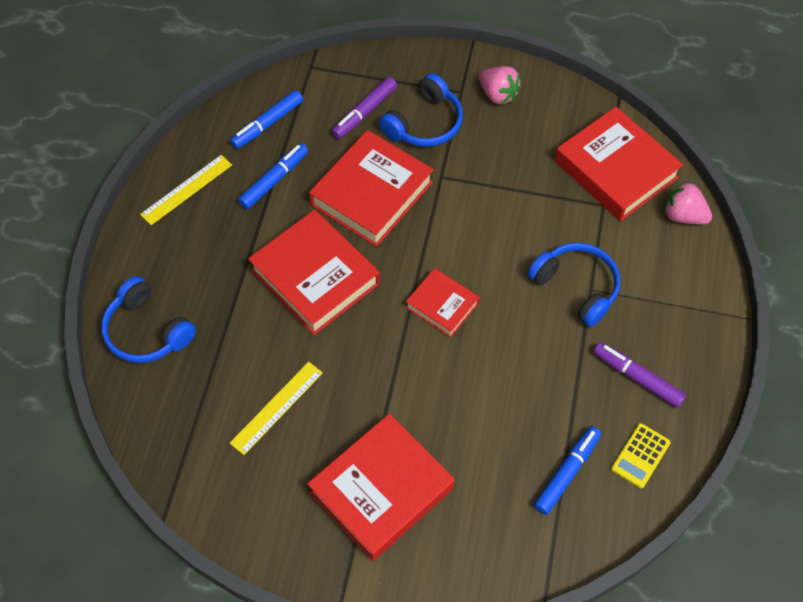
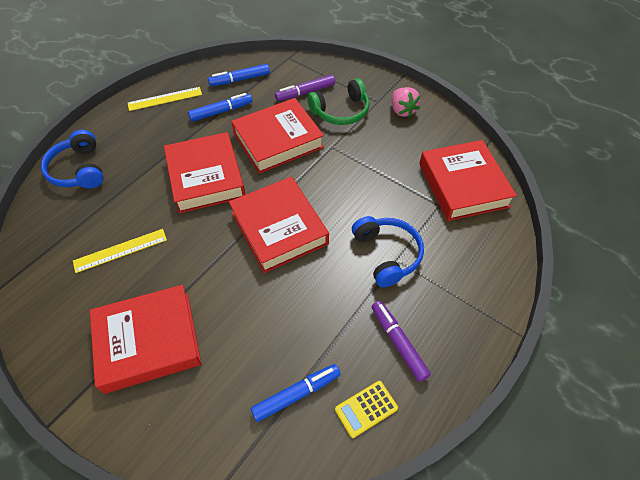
camera: 25 degrees right, 5 degrees down
blue headphones [379,73,463,147] -> green headphones [307,78,370,125]
red book [406,268,480,337] -> red book [229,177,329,273], size x1.81
pink strawberry [664,181,712,224] -> none

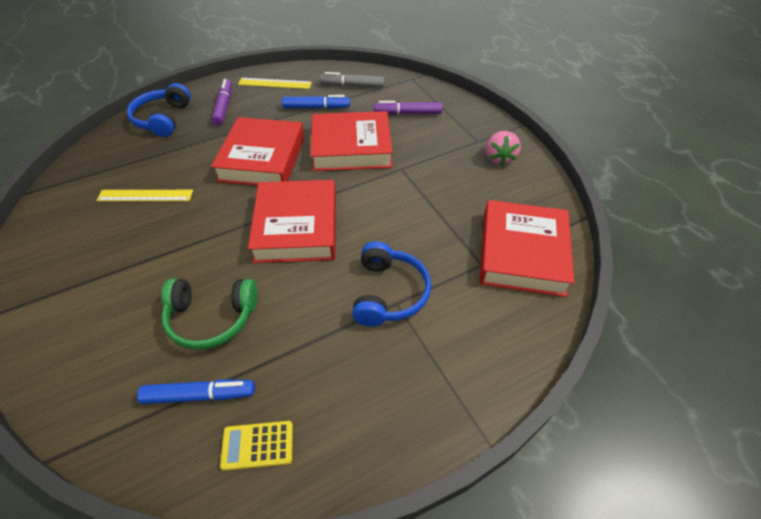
camera: 25 degrees right, 5 degrees down
red book [90,285,201,394] -> none
blue marker [208,64,270,86] -> grey marker [320,72,384,88]
green headphones [307,78,370,125] -> green headphones moved to [161,278,258,350]
purple marker [371,301,431,382] -> purple marker moved to [211,79,232,126]

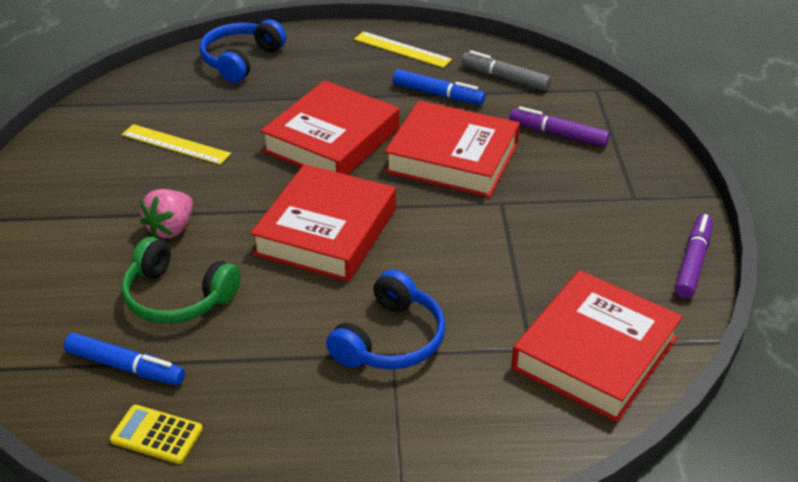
camera: 25 degrees right, 10 degrees down
purple marker [211,79,232,126] -> purple marker moved to [675,214,713,299]
pink strawberry [486,131,521,166] -> pink strawberry moved to [140,189,193,238]

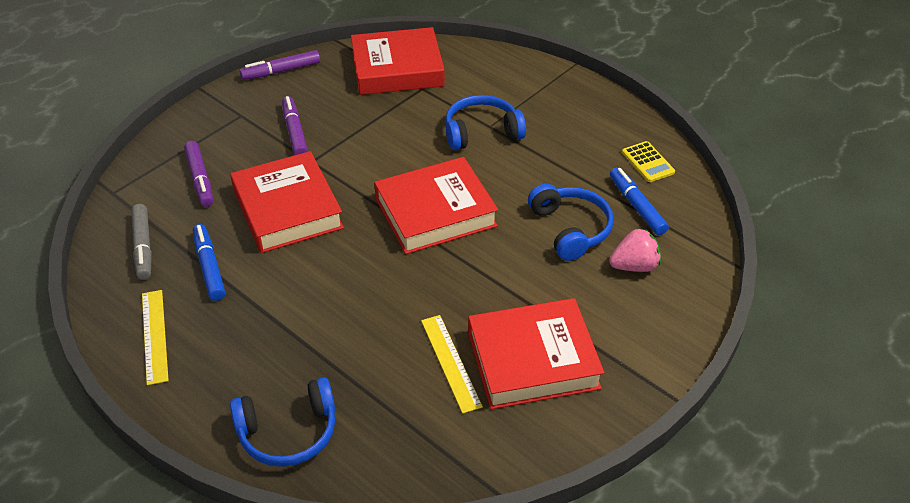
camera: 135 degrees left, 5 degrees up
green headphones [122,237,241,324] -> blue headphones [528,184,613,261]
pink strawberry [140,189,193,238] -> pink strawberry moved to [609,228,661,272]
red book [261,80,399,175] -> red book moved to [468,298,605,409]
none -> purple marker [282,96,308,155]

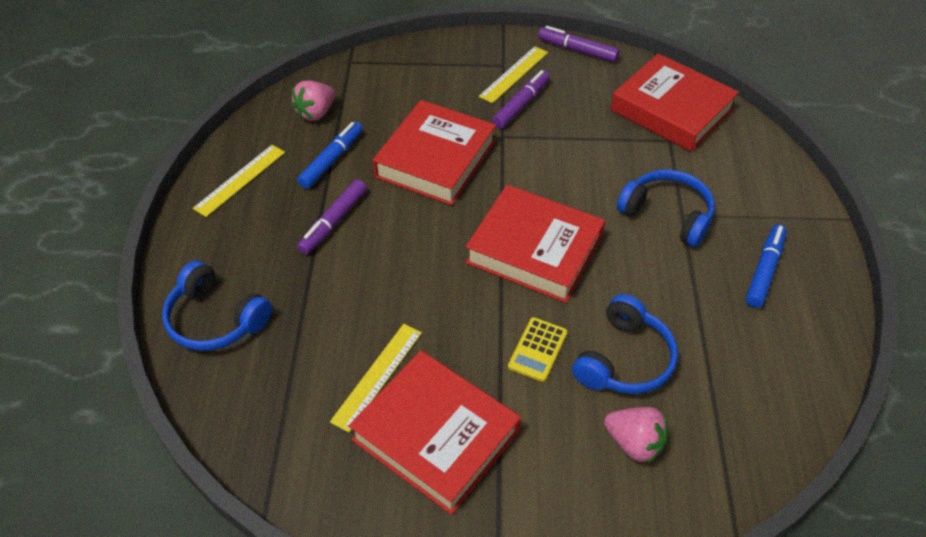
camera: 50 degrees right, 5 degrees up
grey marker [131,204,152,280] -> pink strawberry [291,81,335,121]
purple marker [184,141,213,207] -> purple marker moved to [297,179,367,255]
blue marker [610,167,669,235] -> blue marker moved to [746,224,787,308]
yellow calculator [622,141,675,182] -> yellow calculator moved to [508,317,568,382]
none -> yellow ruler [479,46,548,103]

